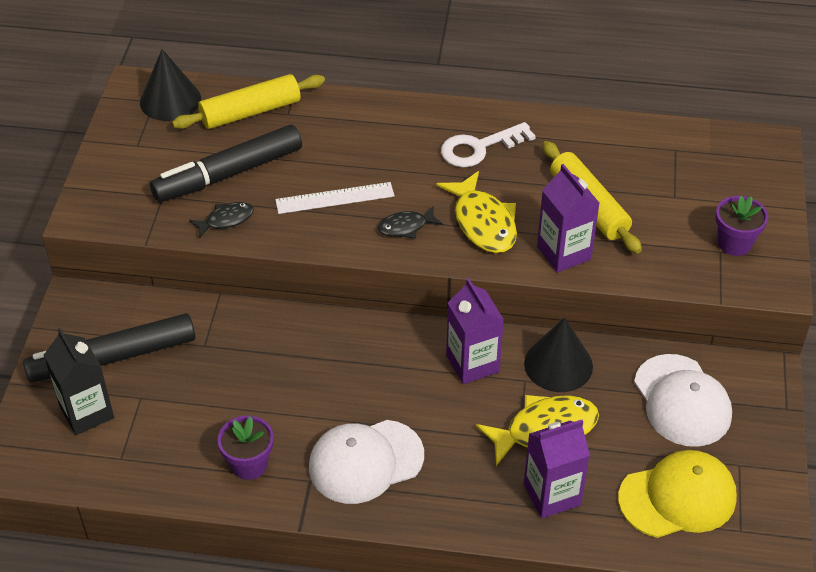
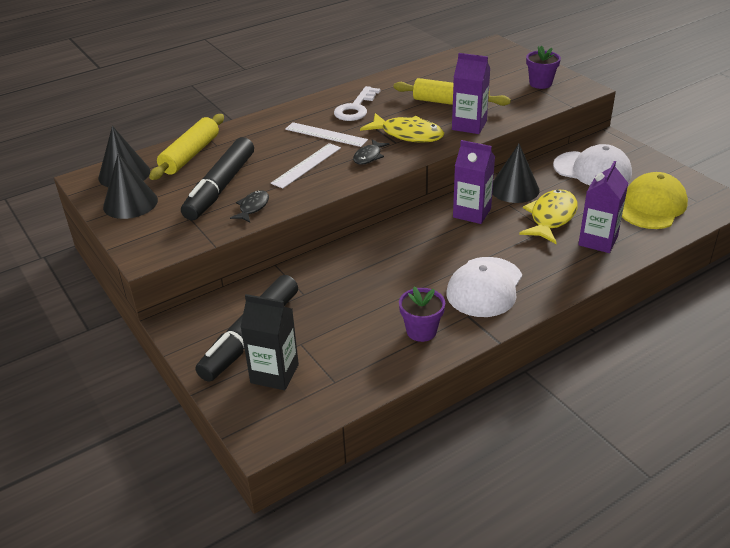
camera: 40 degrees left, 10 degrees down
none -> black cone [103,153,158,219]
none -> white ruler [285,122,368,147]

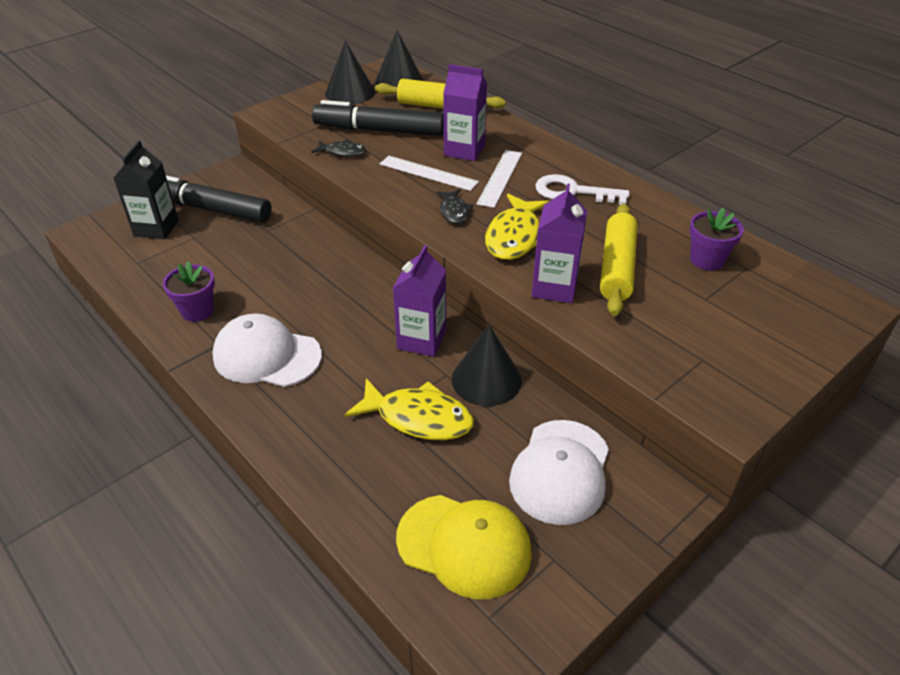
camera: 80 degrees right, 5 degrees up
black fish [353,139,390,165] -> black fish turned 120 degrees counterclockwise [436,189,473,224]
purple flower pot [526,46,561,89] -> purple flower pot moved to [689,208,744,271]
purple carton [578,161,628,253] -> purple carton moved to [443,64,487,161]

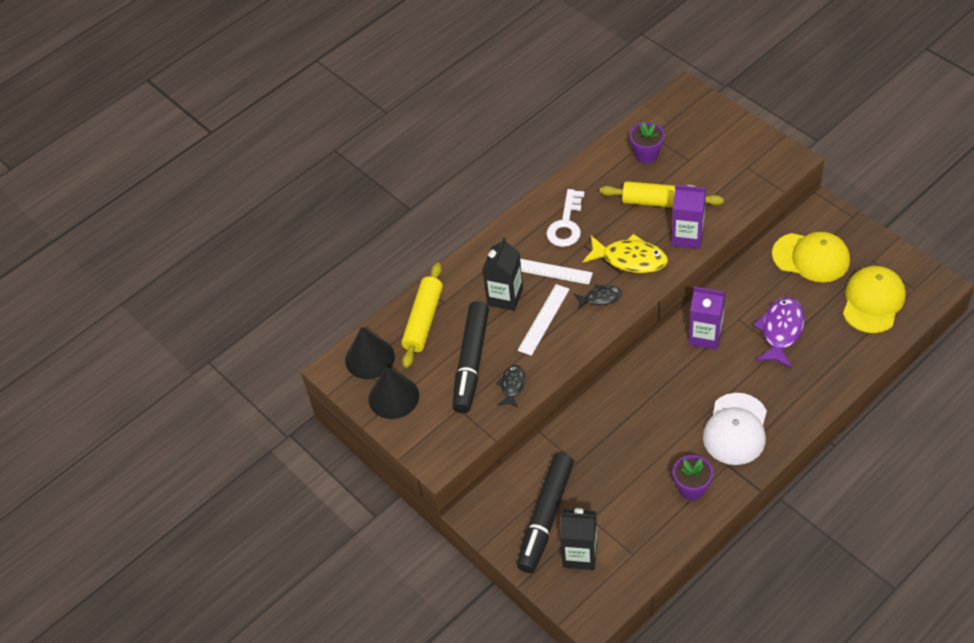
camera: 85 degrees left, 10 degrees up
yellow fish [345,378,474,440] -> purple fish [753,297,805,369]
purple carton [443,64,487,161] -> black carton [482,237,523,311]
black cone [452,325,522,406] -> none
white cap [509,420,609,525] -> yellow cap [772,232,850,282]

